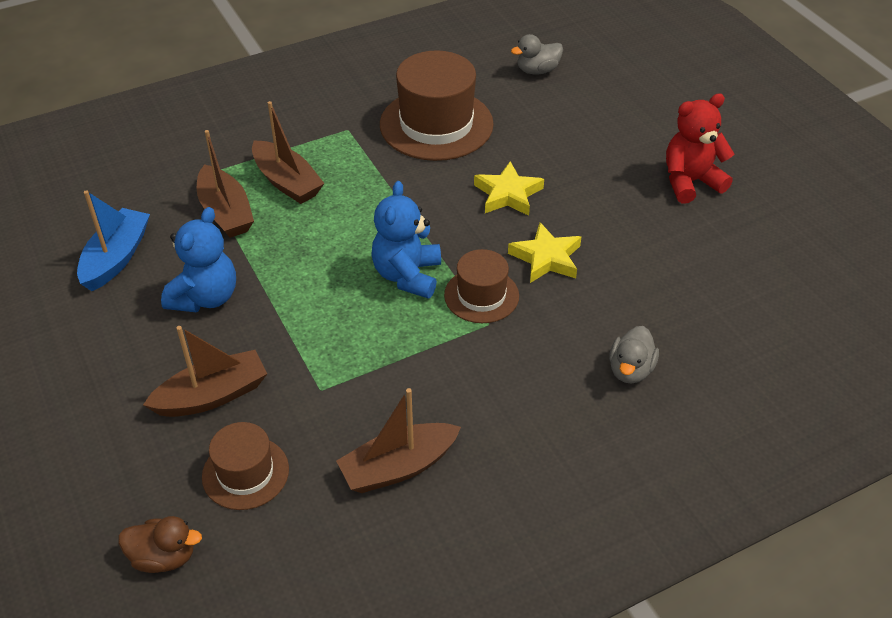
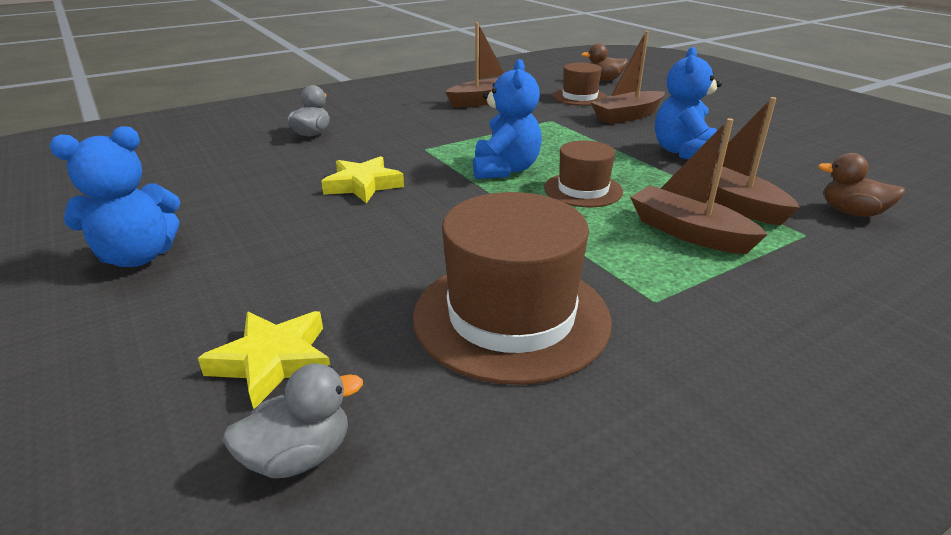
camera: 175 degrees right, 15 degrees down
blue boat [77,190,150,291] -> none
brown hat [444,249,519,323] -> brown hat moved to [544,140,623,207]
yellow star [474,161,544,216] -> yellow star moved to [198,311,330,409]
red teddy bear [666,93,734,204] -> blue teddy bear [50,126,180,267]
none -> brown duck [818,153,905,217]

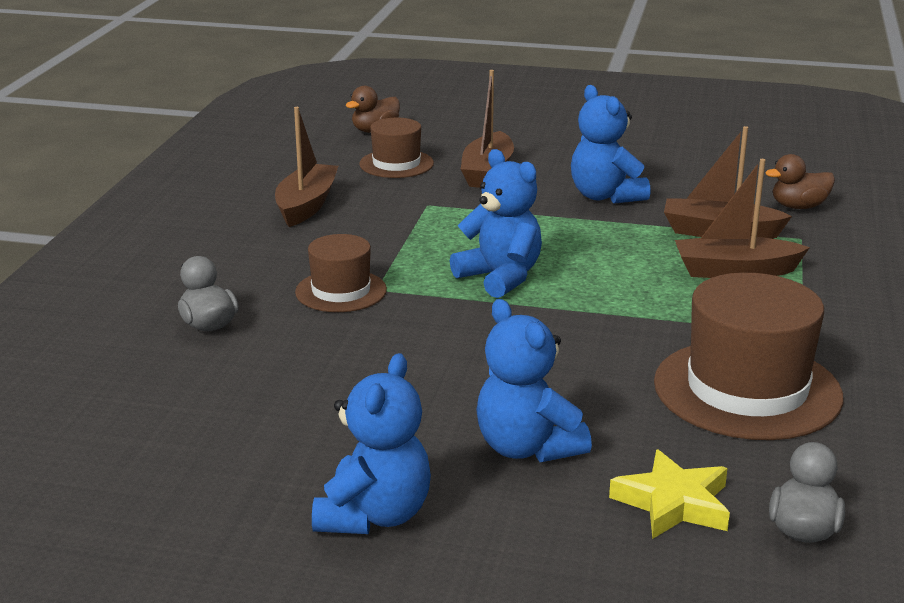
camera: 45 degrees left, 5 degrees down
yellow star [321,156,404,203] -> none
brown hat [544,140,623,207] -> brown hat moved to [295,234,387,312]
none -> blue teddy bear [476,299,592,462]

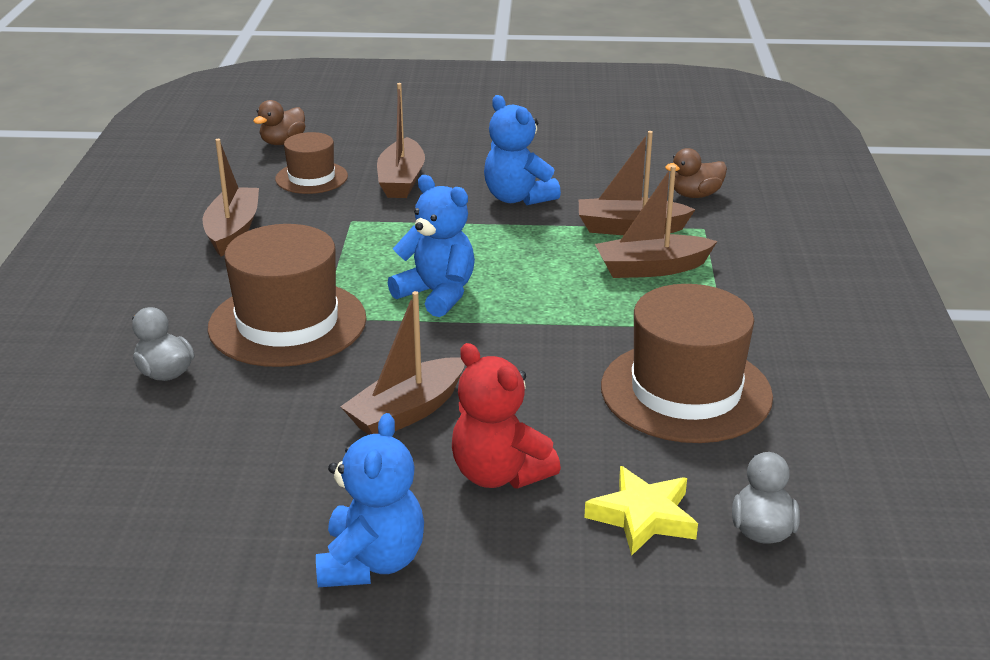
camera: 10 degrees left, 5 degrees up
brown hat [295,234,387,312] -> brown hat [208,224,366,367], size x1.78
blue teddy bear [476,299,592,462] -> red teddy bear [452,343,561,488]
none -> brown boat [340,291,465,435]

